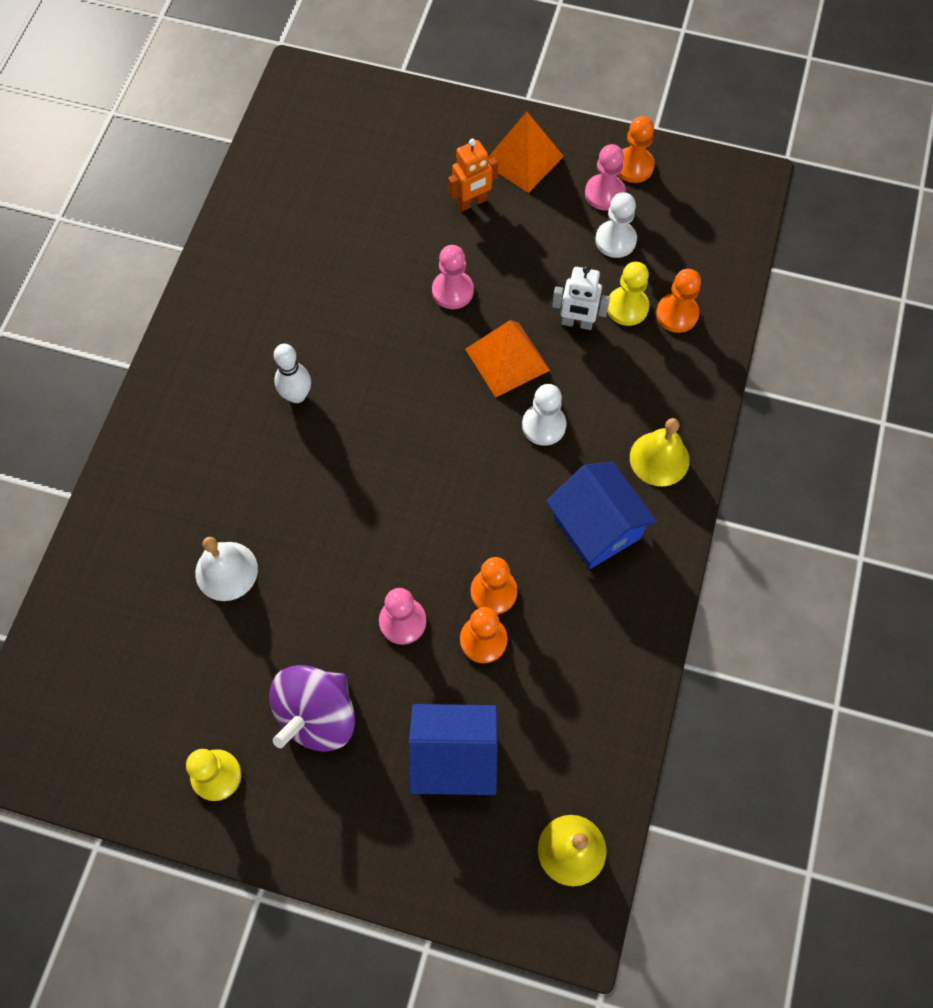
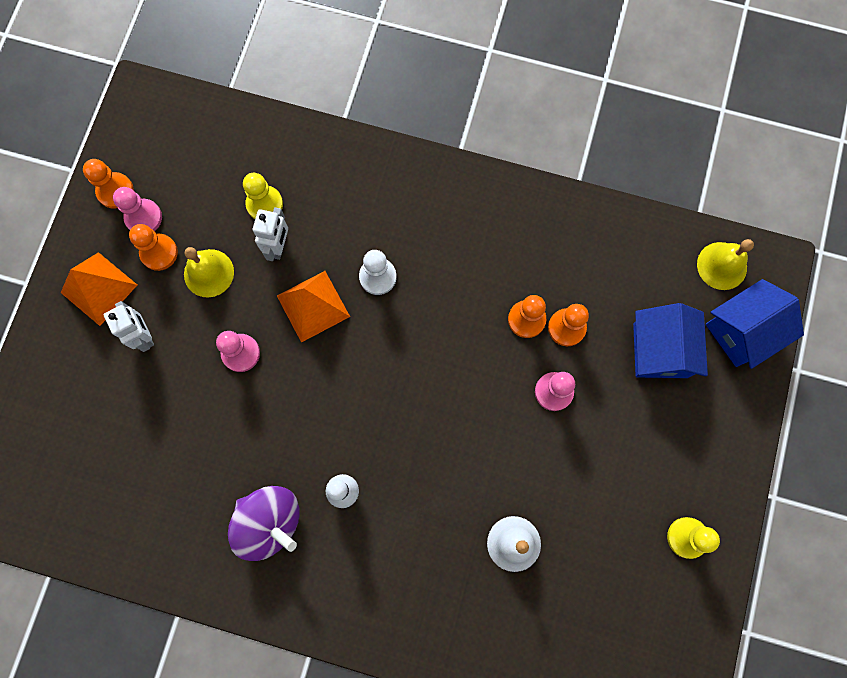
camera: 90 degrees left, 10 degrees up
purple spinning top [269,665,355,752] -> purple spinning top moved to [228,486,300,561]
orange robot [448,139,498,212] -> white robot [104,301,154,352]
blue house [546,462,657,569] -> blue house moved to [706,279,804,369]
white pawn [595,192,637,258] -> none
yellow bell [630,418,690,486] -> yellow bell moved to [184,247,234,298]
orange pawn [656,269,701,333] -> orange pawn moved to [129,224,178,271]

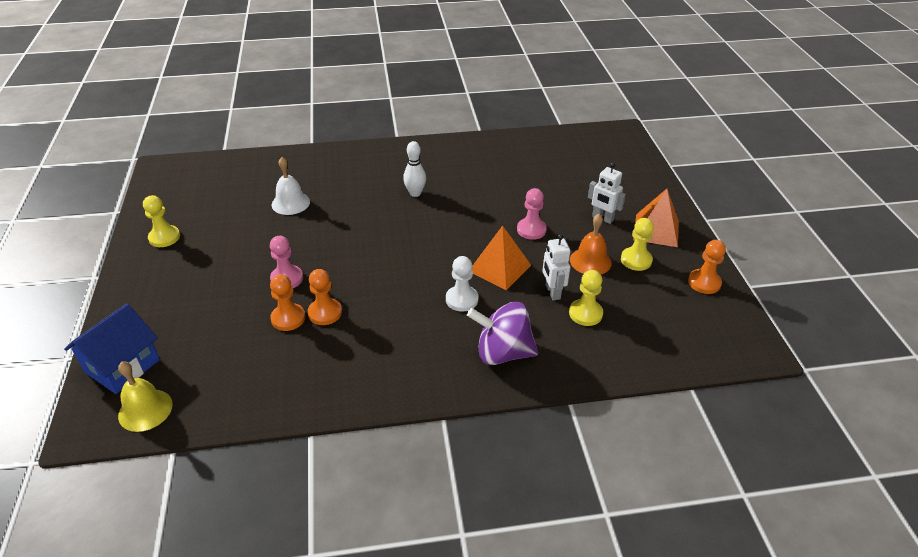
camera: 155 degrees right, 35 degrees down
pink pawn [113,187,162,231] -> none
orange pawn [129,224,178,271] -> yellow pawn [621,218,654,271]
yellow bell [184,247,234,298] -> orange bell [570,214,612,274]
purple spinning top [228,486,300,561] -> purple spinning top moved to [467,302,538,365]
blue house [633,303,708,378] -> none

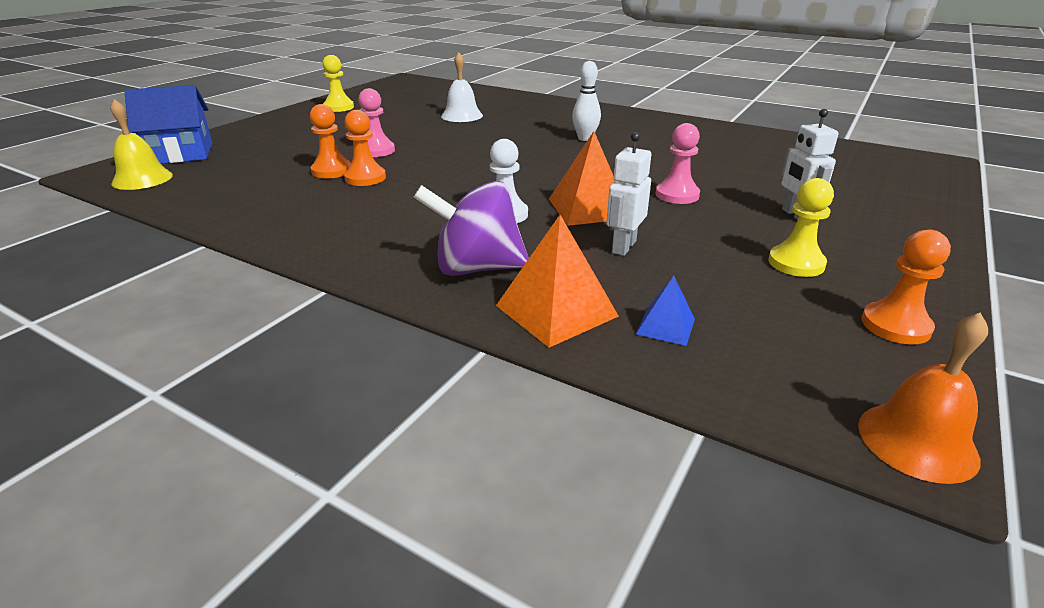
camera: 40 degrees right, 10 degrees down
purple spinning top [467,302,538,365] -> purple spinning top turned 45 degrees counterclockwise [414,181,529,276]
yellow pawn [569,270,603,326] -> none
orange bell [570,214,612,274] -> orange bell moved to [858,313,988,484]
orange pyramid [633,189,679,247] -> orange pyramid moved to [496,215,619,348]
none -> blue pyramid [636,276,695,346]

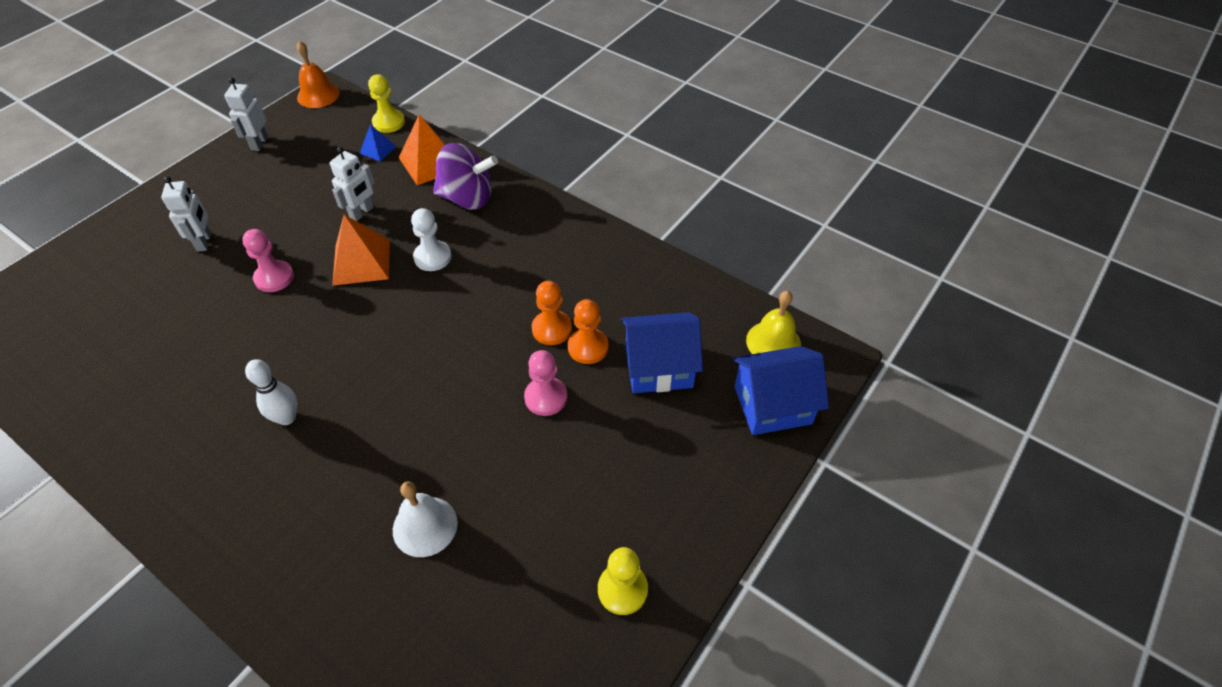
camera: 175 degrees left, 20 degrees up
yellow pawn [769,178,834,277] -> yellow pawn moved to [368,74,405,133]
orange pawn [862,230,951,344] -> white robot [224,77,268,151]
none -> blue house [621,312,703,393]

